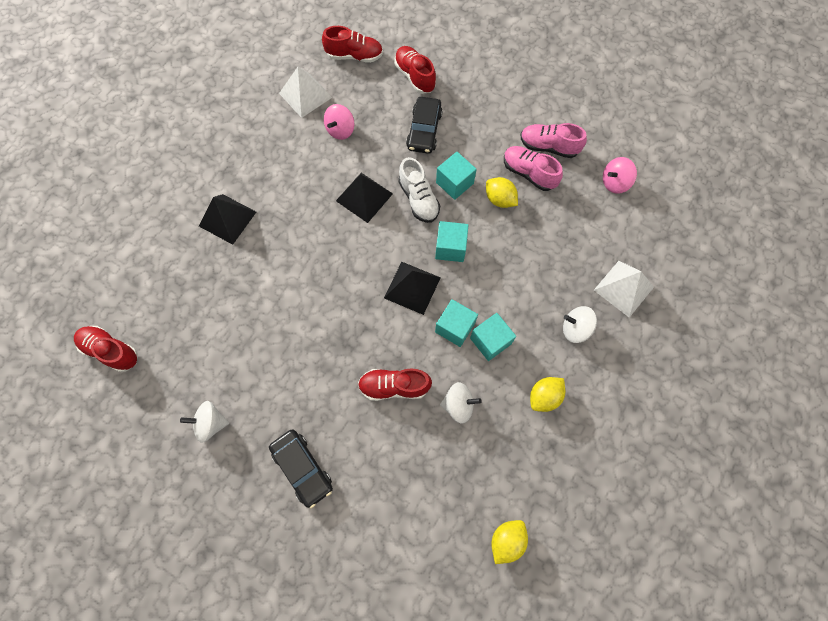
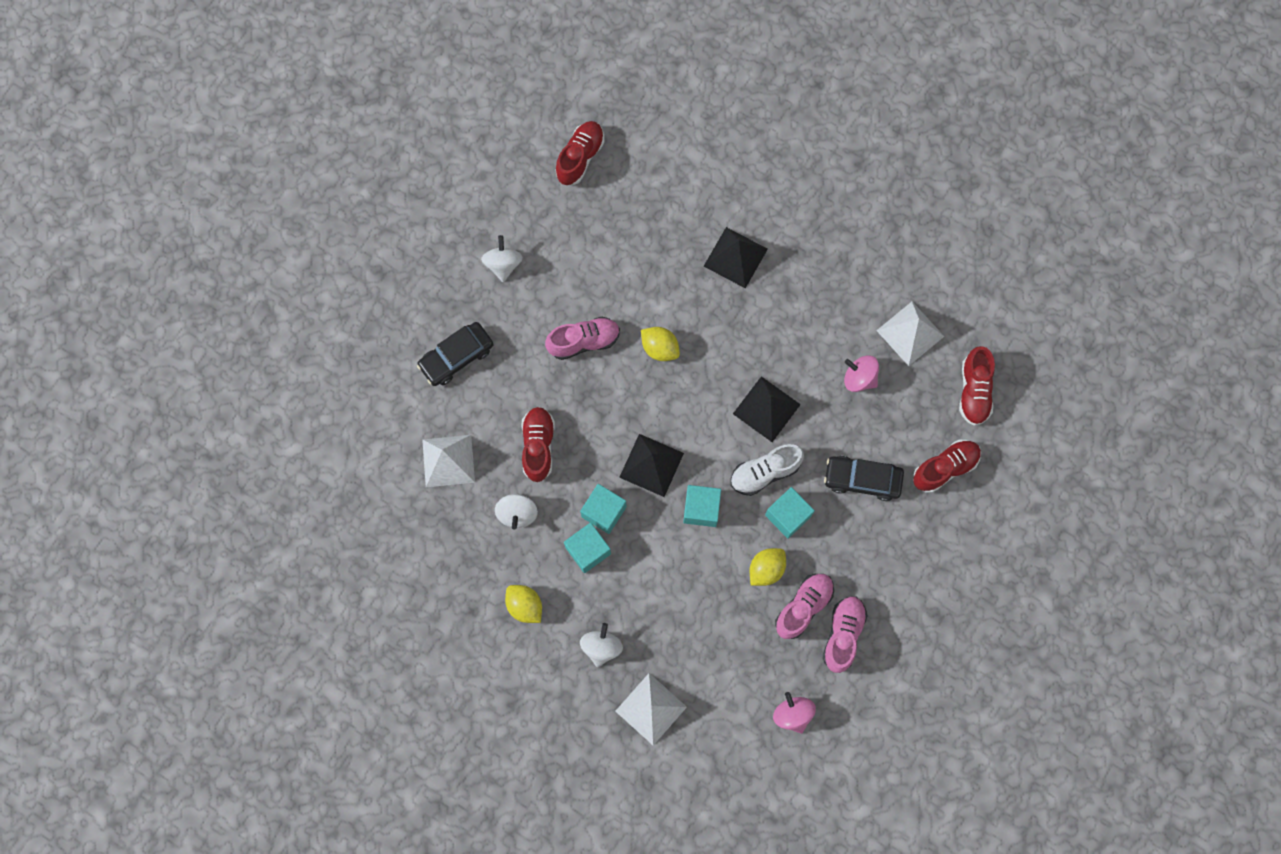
camera: 90 degrees right, 5 degrees up
yellow lemon [491,520,528,564] -> yellow lemon moved to [641,327,680,361]
none -> white pyramid [422,435,475,487]
none -> pink shoe [545,317,620,360]

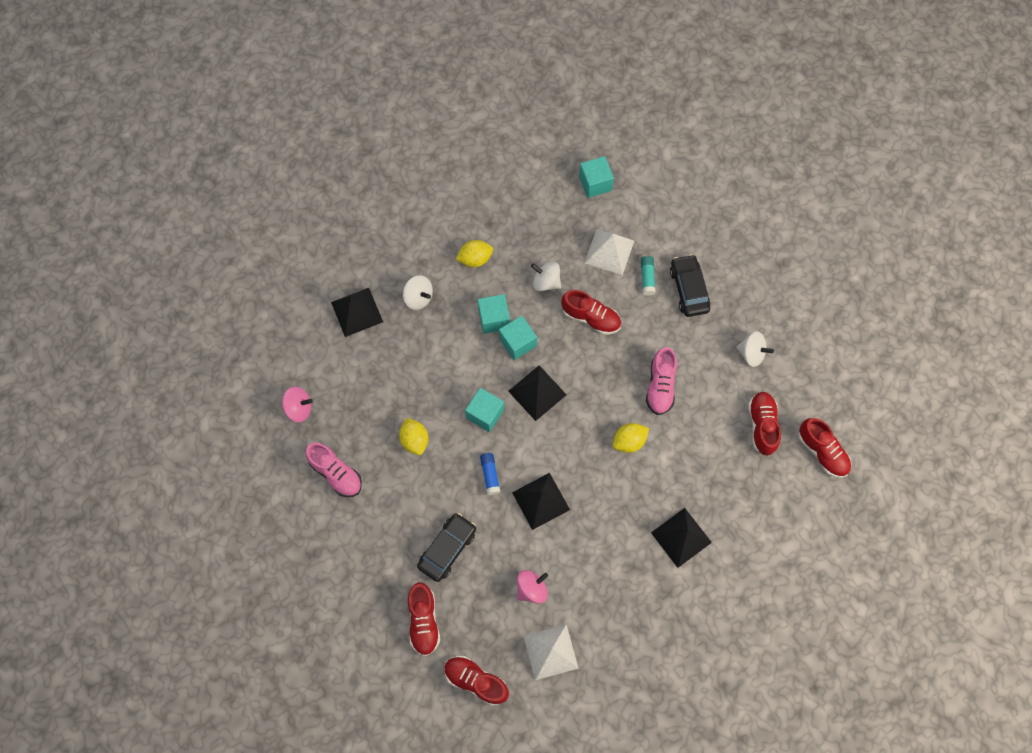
camera: 115 degrees right, 5 degrees down
white pyramid [615,673,687,745] -> black pyramid [331,288,383,337]
white shoe [730,444,804,496] -> blue glue stick [480,453,500,495]
turquoise cube [765,487,815,539] -> turquoise cube moved to [579,156,614,198]
pink shoe [775,574,834,639] -> none
none -> turquoise glue stick [641,256,656,296]
none -> red shoe [748,392,781,456]

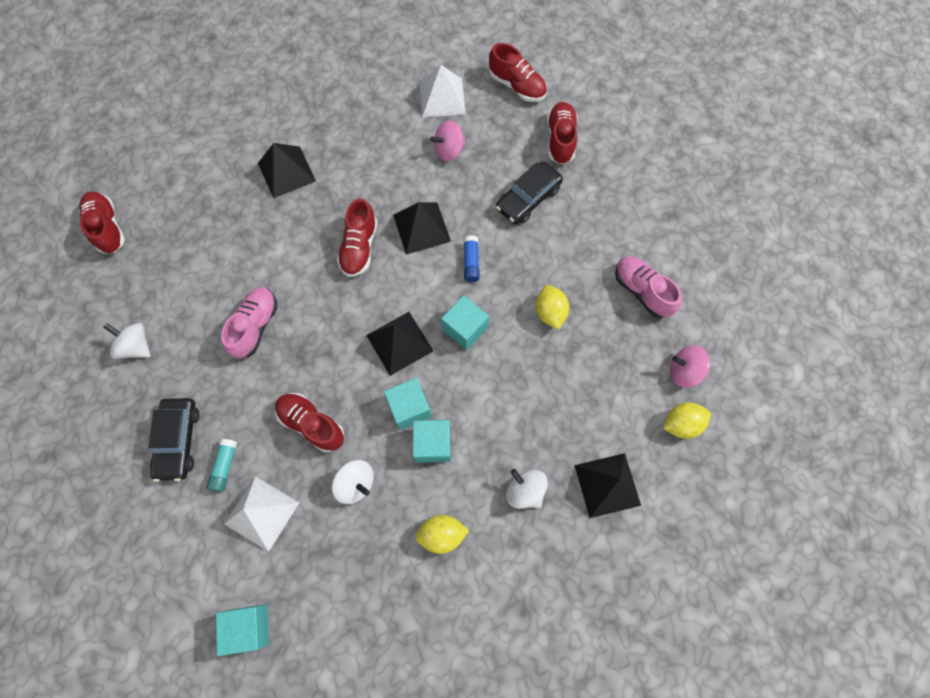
camera: 170 degrees left, 0 degrees up
yellow lemon [613,423,649,453] -> yellow lemon moved to [663,403,711,439]
red shoe [748,392,781,456] -> red shoe moved to [337,198,377,277]

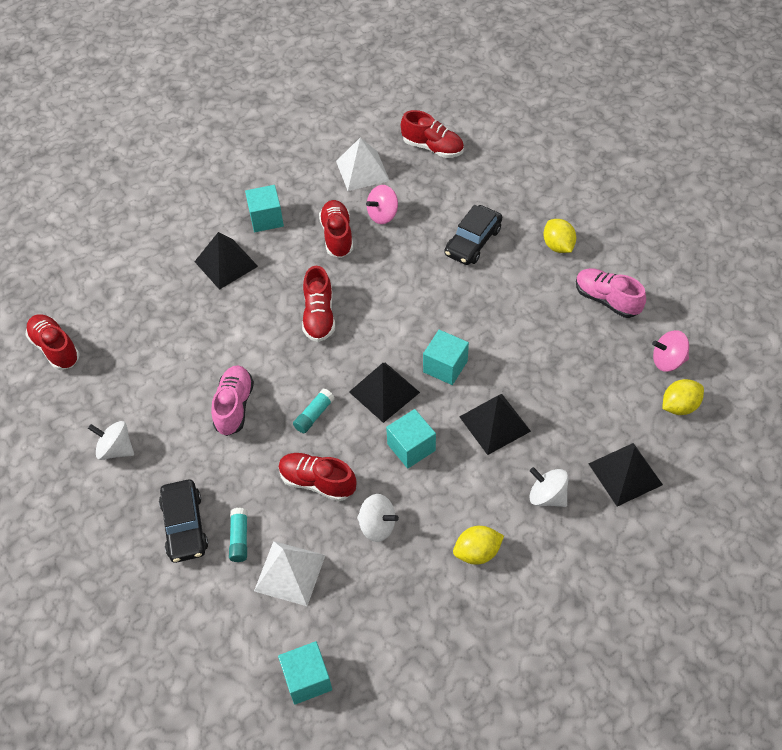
camera: 10 degrees left, 15 degrees down
black pyramid [393,202,451,255] -> black pyramid moved to [459,394,531,455]
turquoise cube [413,420,451,462] -> turquoise cube moved to [245,185,284,232]
blue glue stick [464,235,480,282] -> none
yellow lemon [535,285,569,330] -> yellow lemon moved to [543,219,576,253]
red shoe [547,102,577,164] -> red shoe moved to [319,200,353,258]
none -> turquoise glue stick [293,389,335,433]

